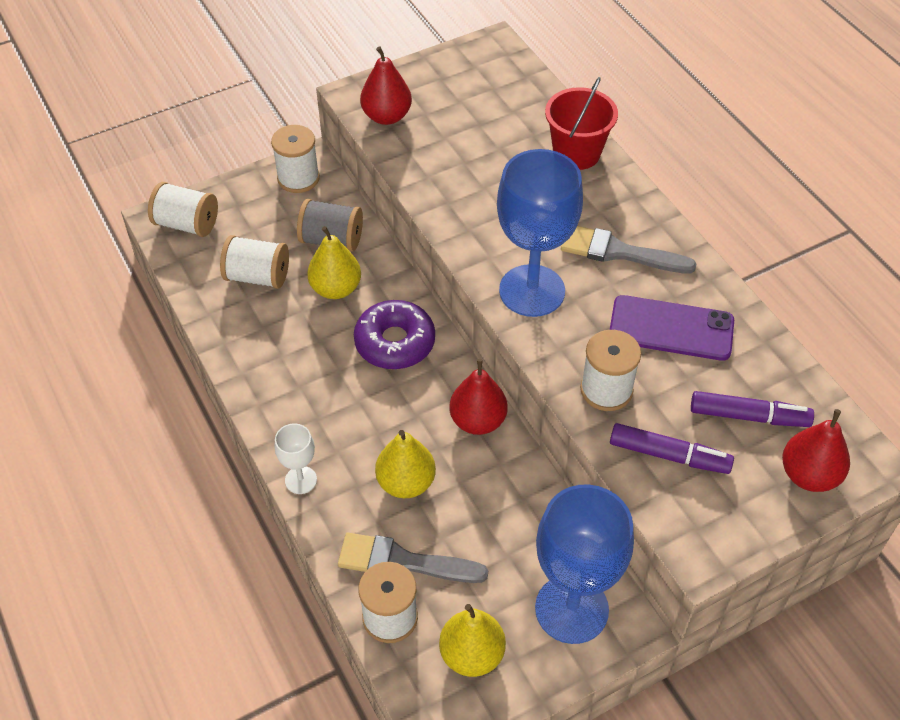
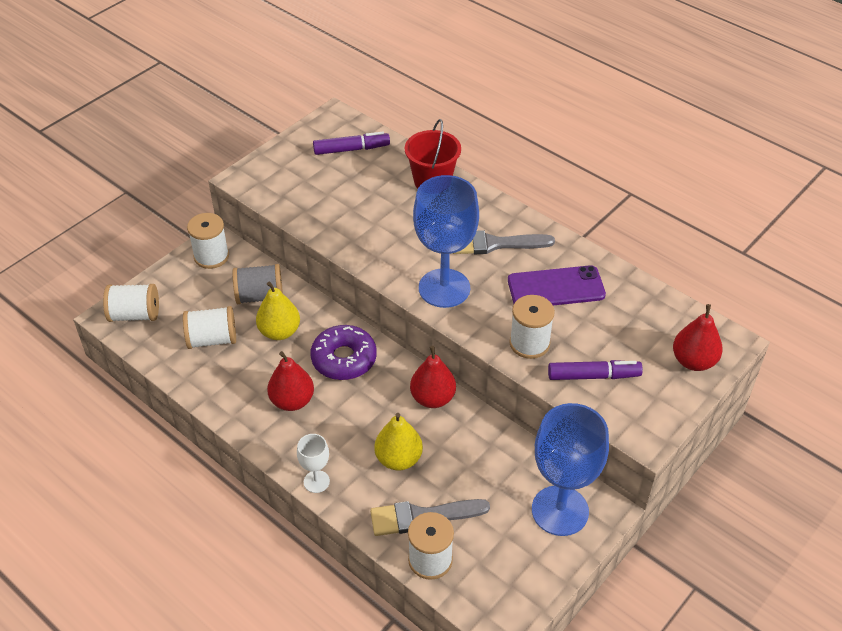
camera: 20 degrees left, 5 degrees down
red pear [360,46,412,125] -> red pear moved to [267,351,314,411]
yellow pear [439,604,506,677] -> none
purple marker [691,391,814,427] -> purple marker moved to [313,132,390,155]

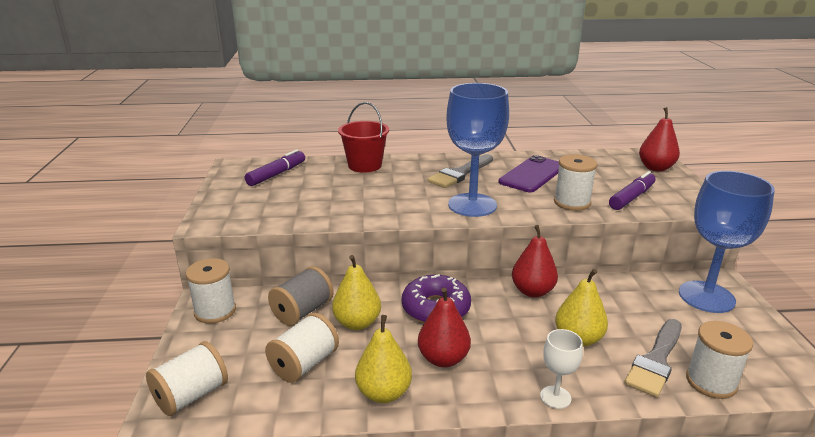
camera: 45 degrees left, 20 degrees down
none -> yellow pear [355,315,412,403]

